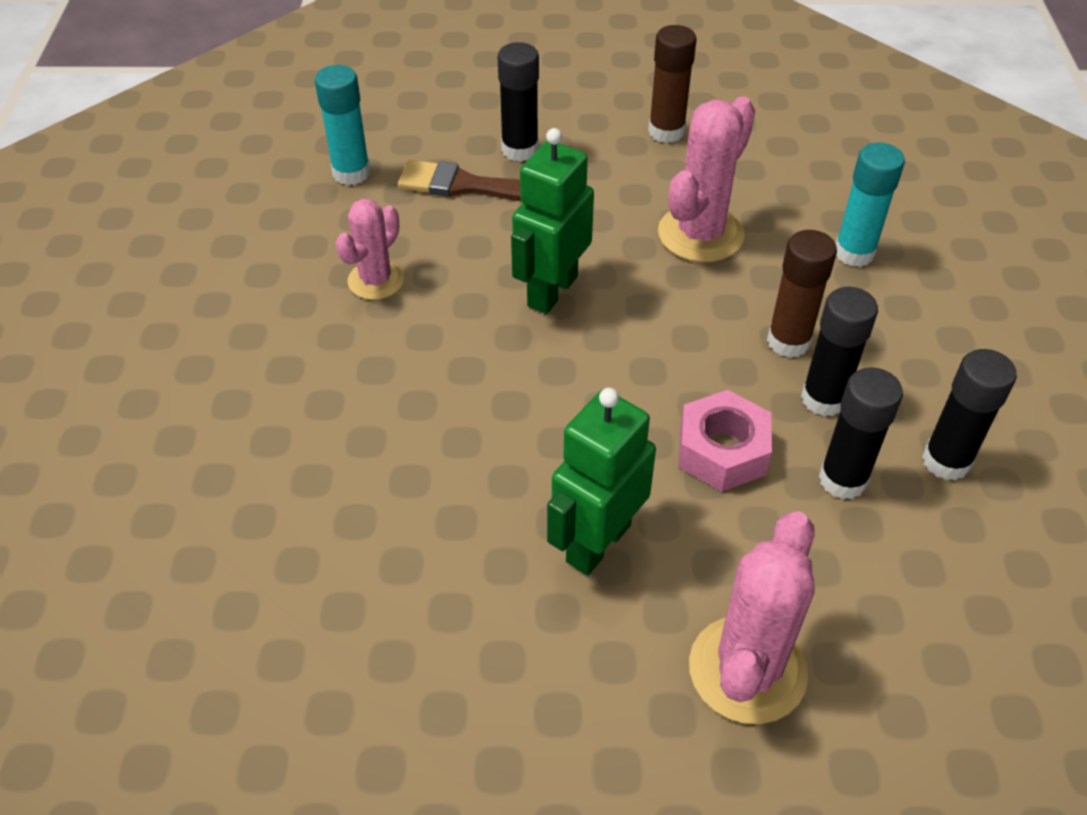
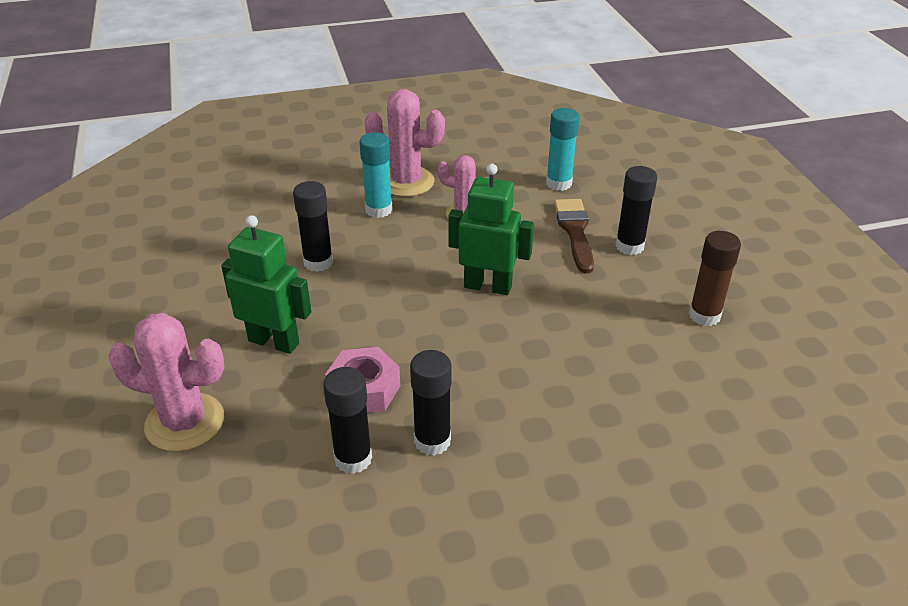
camera: 75 degrees right, 10 degrees down
pink cactus [658,97,755,262] -> pink cactus moved to [364,89,445,197]
brown glue stick [767,230,837,358] -> none
turquoise glue stick [835,142,905,267] -> turquoise glue stick moved to [359,132,393,218]
black glue stick [922,349,1017,481] -> black glue stick moved to [293,181,333,272]

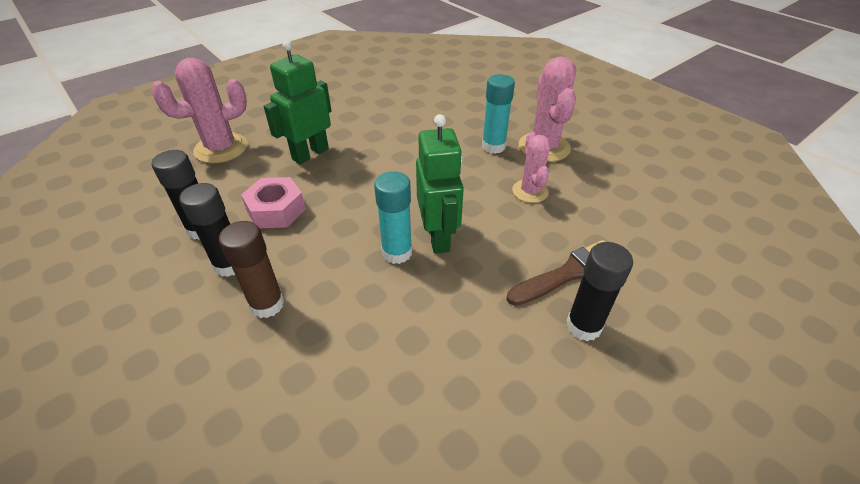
camera: 65 degrees right, 5 degrees up
pink cactus [108,313,224,452] -> pink cactus turned 75 degrees clockwise [151,58,247,163]
green robot [221,215,311,354] -> green robot turned 135 degrees counterclockwise [264,40,331,164]
black glue stick [293,181,333,272] -> none
turquoise glue stick [546,108,579,191] -> turquoise glue stick moved to [374,171,412,264]
brown glue stick [689,231,741,326] -> brown glue stick moved to [219,221,285,318]

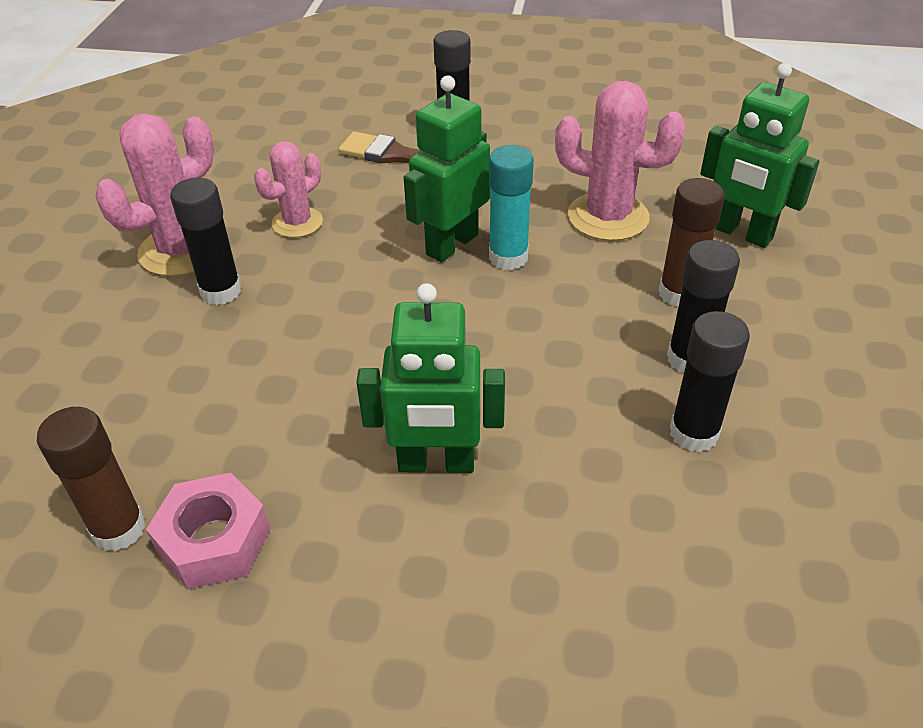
camera: 130 degrees left, 0 degrees up
pink cactus [151,58,247,163] -> pink cactus moved to [555,81,686,241]
pink nut [241,177,306,228] -> pink nut moved to [146,473,270,589]
turquoise glue stick [482,74,515,154] -> black glue stick [170,178,241,305]
none -> brown glue stick [37,407,146,551]
none -> green robot [700,63,819,248]

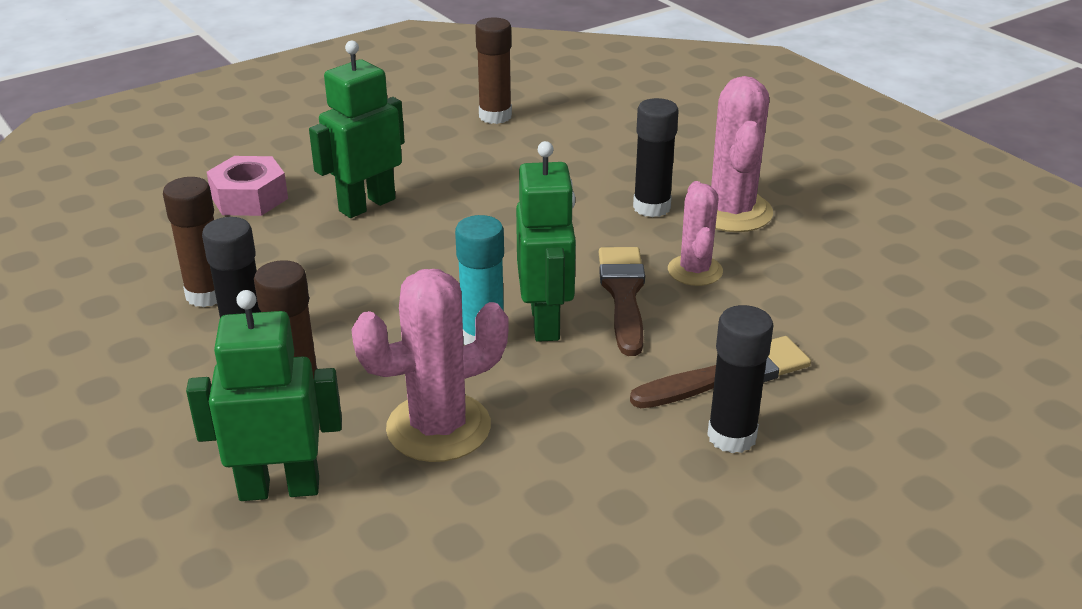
camera: 135 degrees right, 10 degrees down
pink nut [146,473,270,589] -> pink nut moved to [207,156,288,216]
black glue stick [670,311,750,452] -> brown glue stick [163,177,217,307]
none -> brown brush [599,247,645,356]

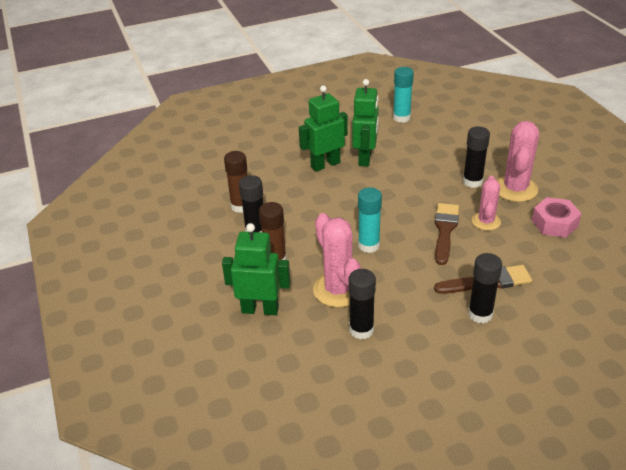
camera: 15 degrees right, 5 degrees up
pink nut [207,156,288,216] -> pink nut moved to [532,197,582,238]
pink cactus [351,269,509,462] -> pink cactus turned 75 degrees clockwise [313,213,361,307]
brown glue stick [475,17,512,124] -> turquoise glue stick [393,67,414,123]
green robot [516,141,576,342] -> green robot moved to [352,79,379,167]
none -> black glue stick [349,269,376,339]

